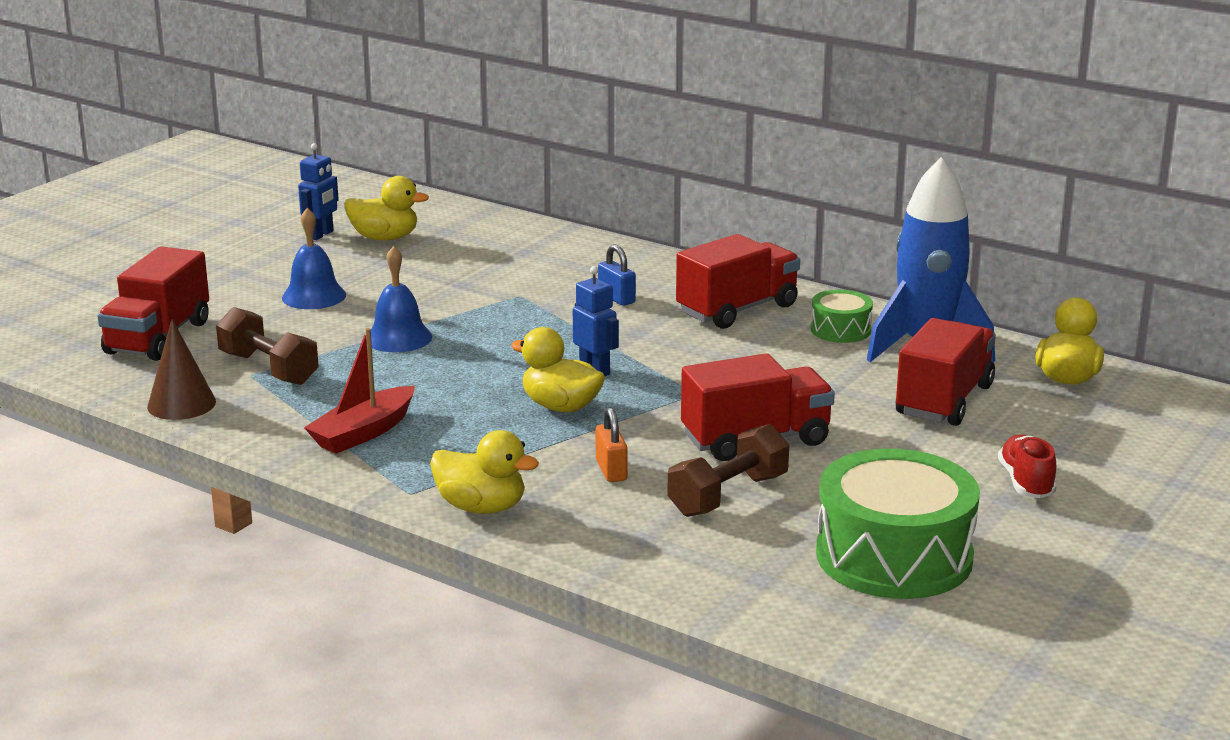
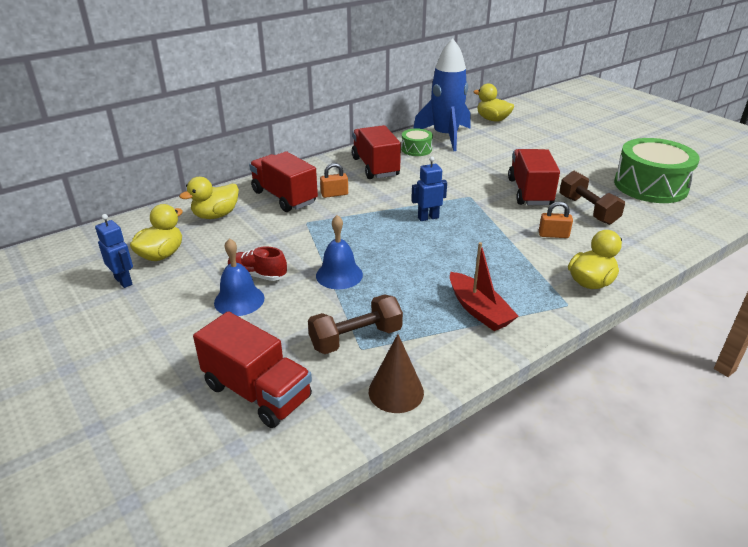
camera: 70 degrees left, 10 degrees up
yellow duck [511,327,605,412] -> yellow duck moved to [179,177,239,219]
blue padlock [598,244,636,306] -> orange padlock [320,163,348,198]
red truck [896,318,996,426] -> red truck moved to [249,151,318,212]
red shoe [998,434,1057,498] -> red shoe moved to [228,247,287,281]

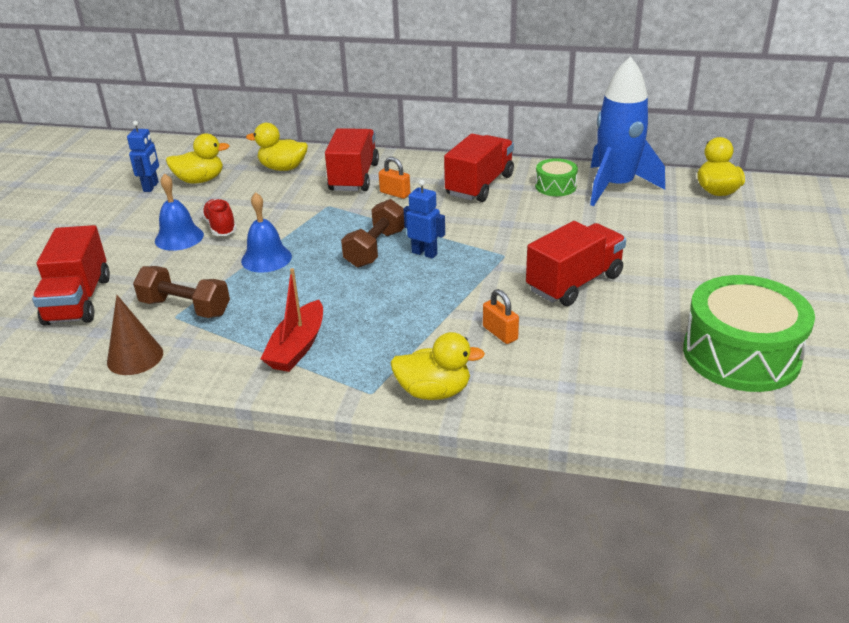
camera: 50 degrees right, 0 degrees up
brown dumbbell [560,171,625,225] -> brown dumbbell moved to [341,199,405,268]

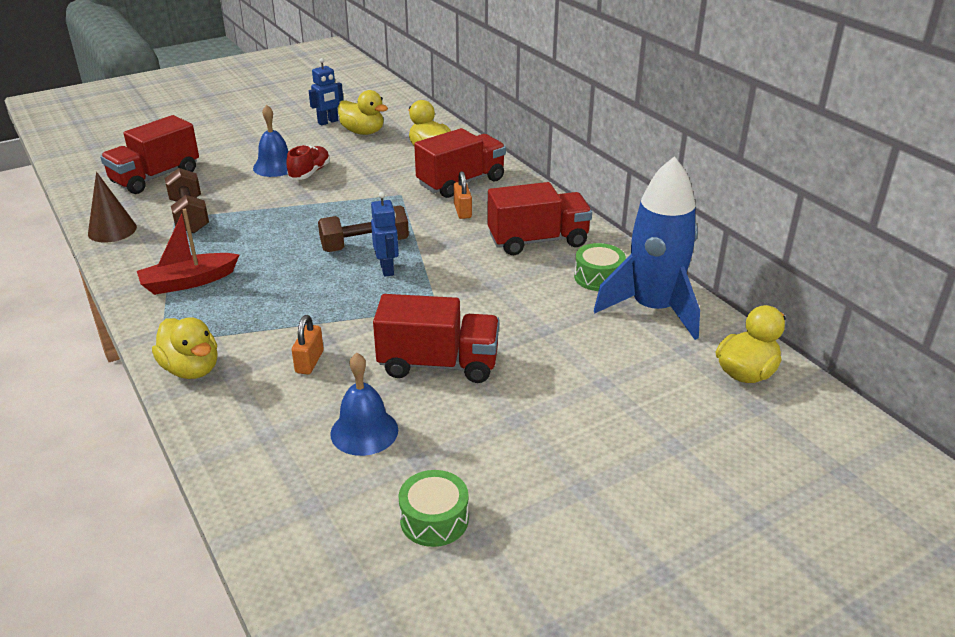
camera: 45 degrees right, 0 degrees up
blue bell [241,192,292,273] -> blue bell moved to [330,353,398,456]
green drum [683,275,815,392] -> green drum [399,470,469,547], size x0.49

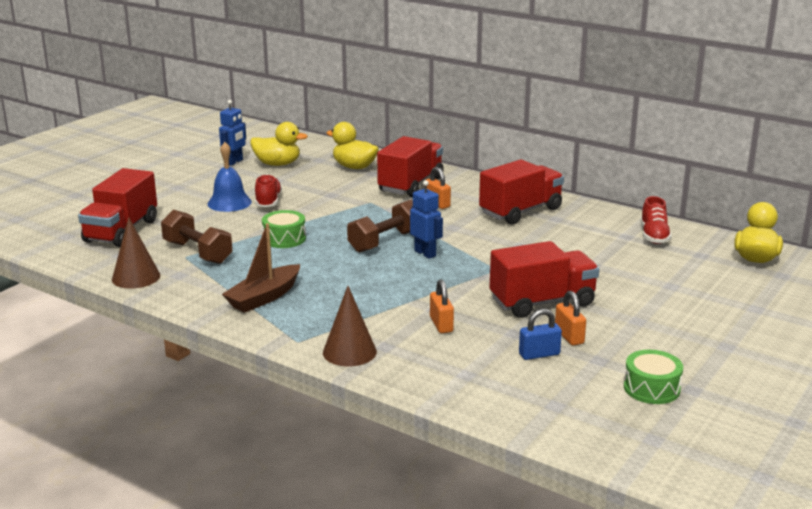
camera: 25 degrees left, 10 degrees down
red boat [137,209,239,295] -> brown boat [222,223,300,313]
yellow duck [152,317,218,379] -> brown cone [323,286,377,366]
blue bell [330,353,398,456] -> blue padlock [519,309,562,360]
green drum [574,243,626,291] -> green drum moved to [262,210,306,248]
blue rocket [594,156,700,340] -> red shoe [641,196,672,244]
none -> orange padlock [555,291,586,346]

